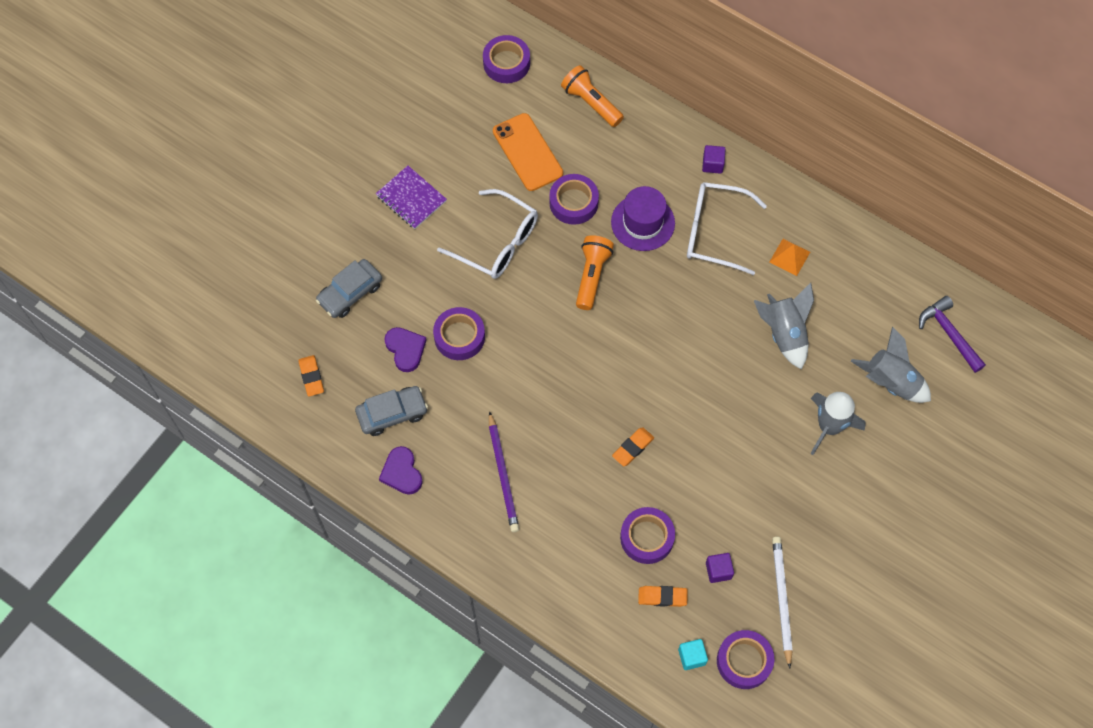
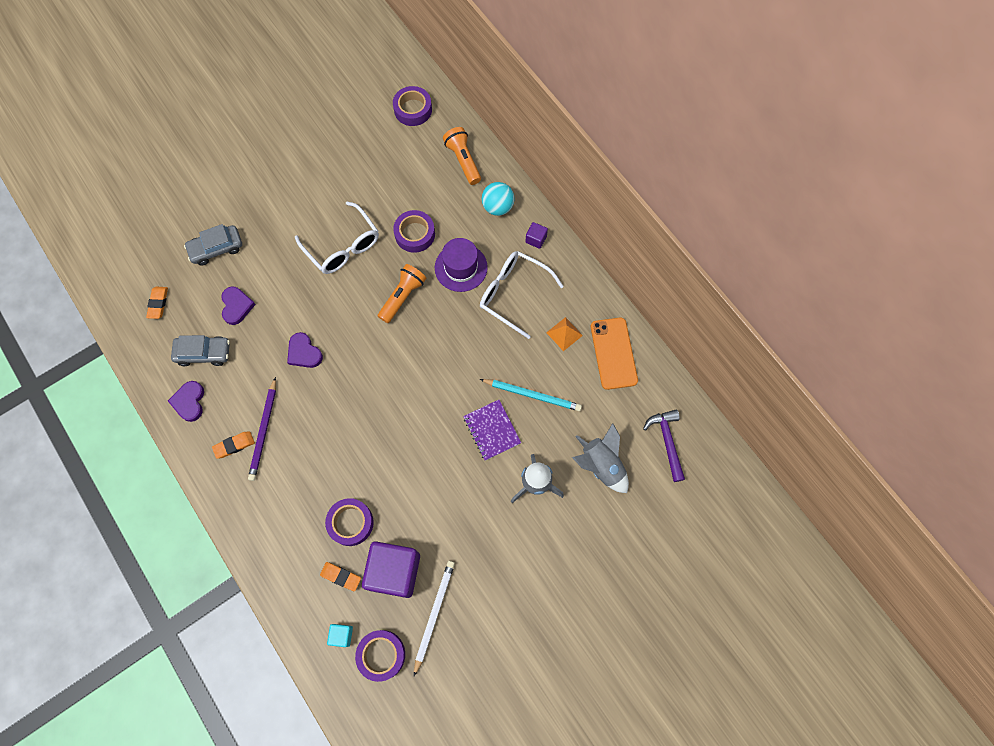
camera: 20 degrees right, 5 degrees up
purple notebook [376,166,447,229] -> purple notebook moved to [463,400,521,461]
purple tape [433,307,485,360] -> none
orange phone [493,113,563,191] -> orange phone moved to [591,318,638,390]
orange eraser [612,427,654,466] -> orange eraser moved to [212,431,255,459]
purple cube [706,553,734,583] -> purple cube [362,541,420,598], size x2.33
grey rocket [754,283,814,369] -> turquoise pencil [480,379,582,411]
none -> purple heart [287,332,323,368]
none -> turquoise ball [482,182,515,216]

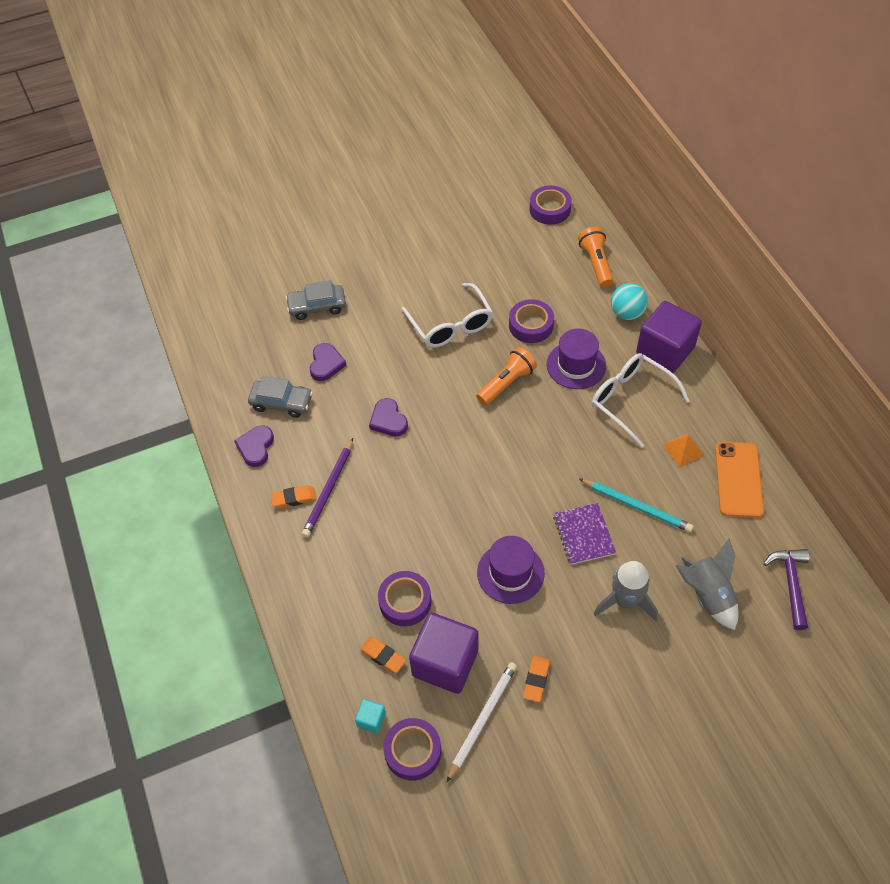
camera: 15 degrees right, 15 degrees down
orange eraser [146,287,168,319] -> orange eraser moved to [523,656,550,702]
purple cube [525,222,548,249] -> purple cube [636,301,702,373], size x2.33
none -> purple hat [477,536,545,604]

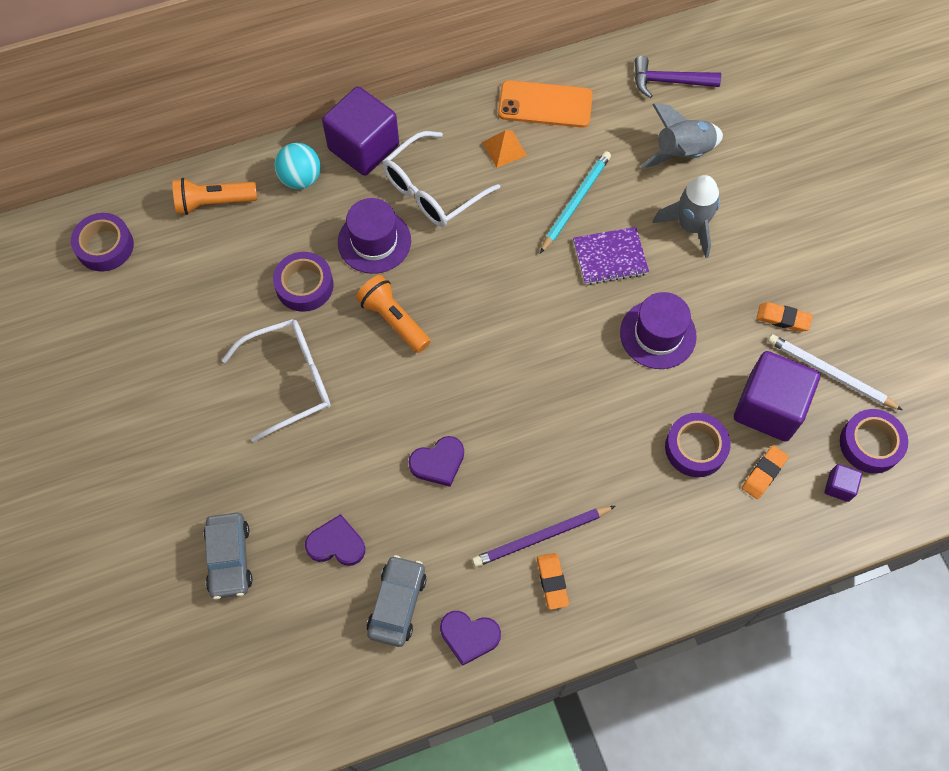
camera: 90 degrees left, 10 degrees up
purple pencil [302,438,353,537] -> purple pencil turned 135 degrees clockwise [472,506,615,567]
turquoise cube [355,699,386,734] -> purple cube [825,464,862,502]

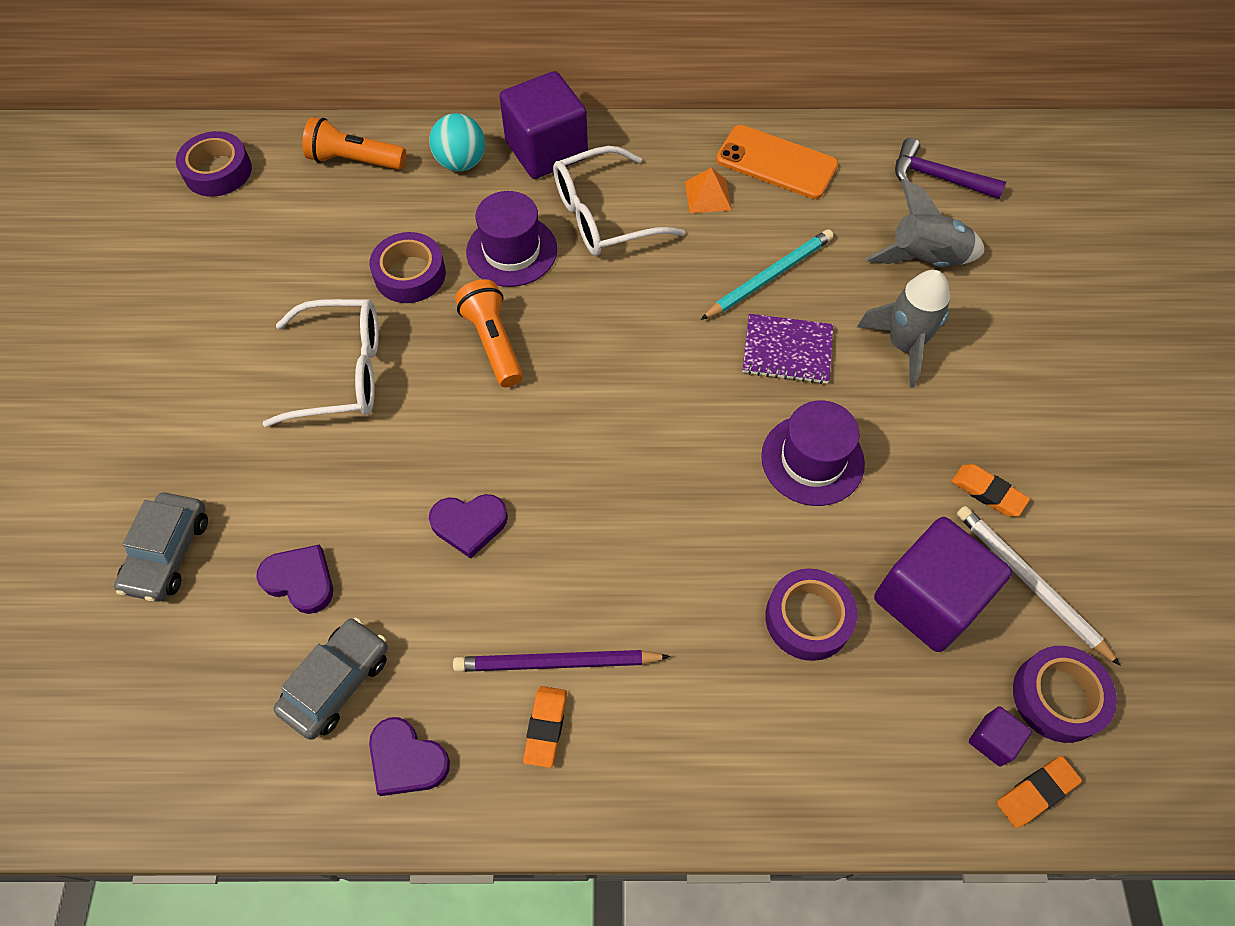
camera: 20 degrees right, 5 degrees down
orange eraser [742,445,789,499] -> orange eraser moved to [997,756,1082,828]

